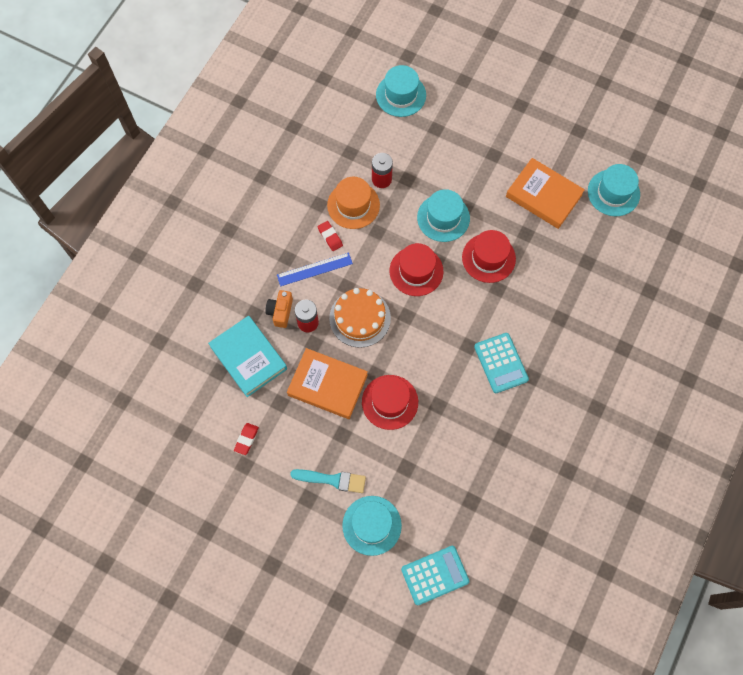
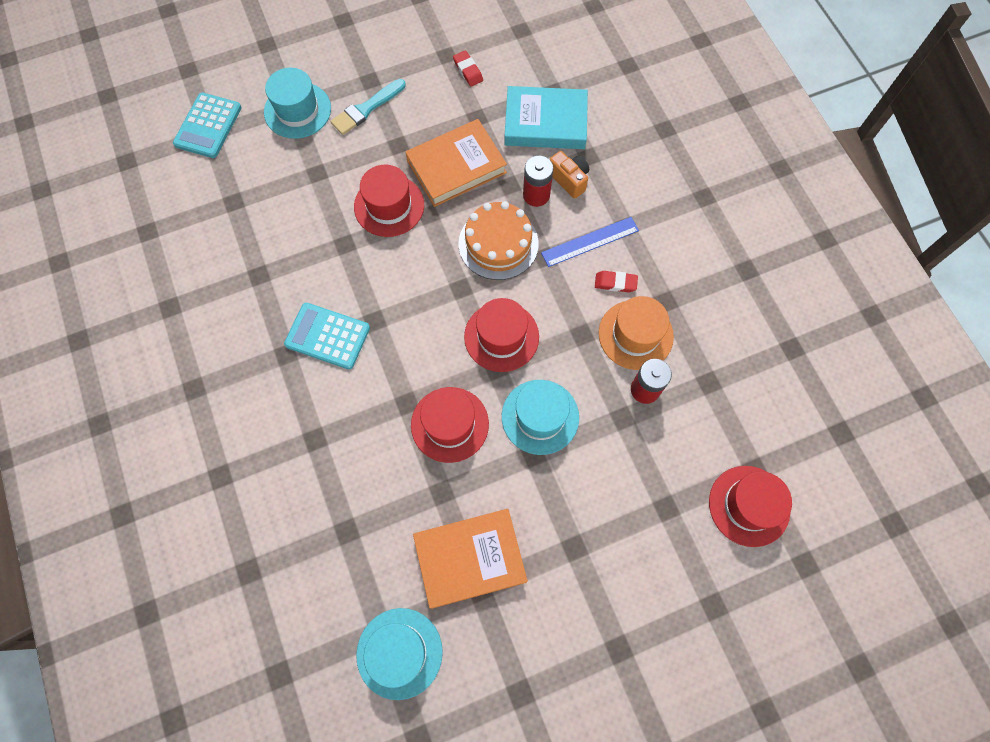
camera: 130 degrees right, 0 degrees up
blue ruler [277,252,353,286] -> blue ruler turned 45 degrees clockwise [541,217,639,267]
turquoise hat [376,65,426,117] -> red hat [709,466,792,547]

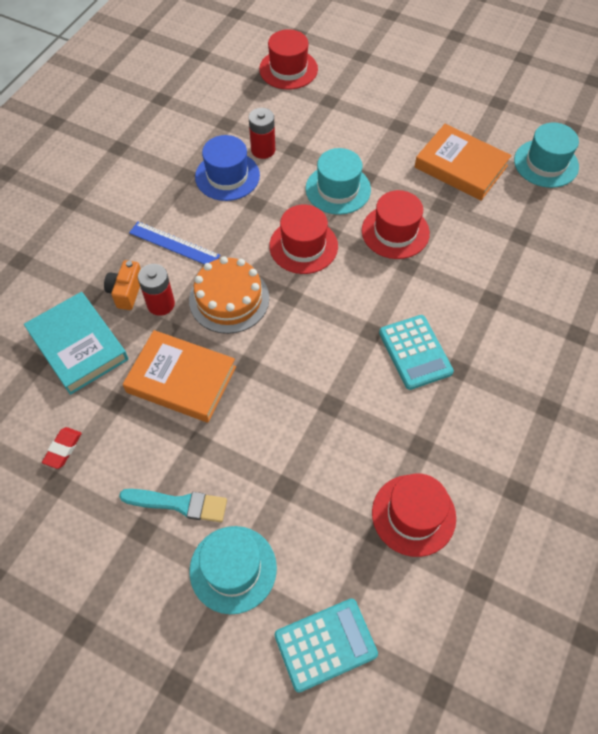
camera: 130 degrees left, 10 degrees down
red hat [354,165,424,237] -> red hat moved to [372,473,456,557]
red eraser [595,271,638,292] -> none
orange hat [599,296,674,370] -> blue hat [195,135,260,201]

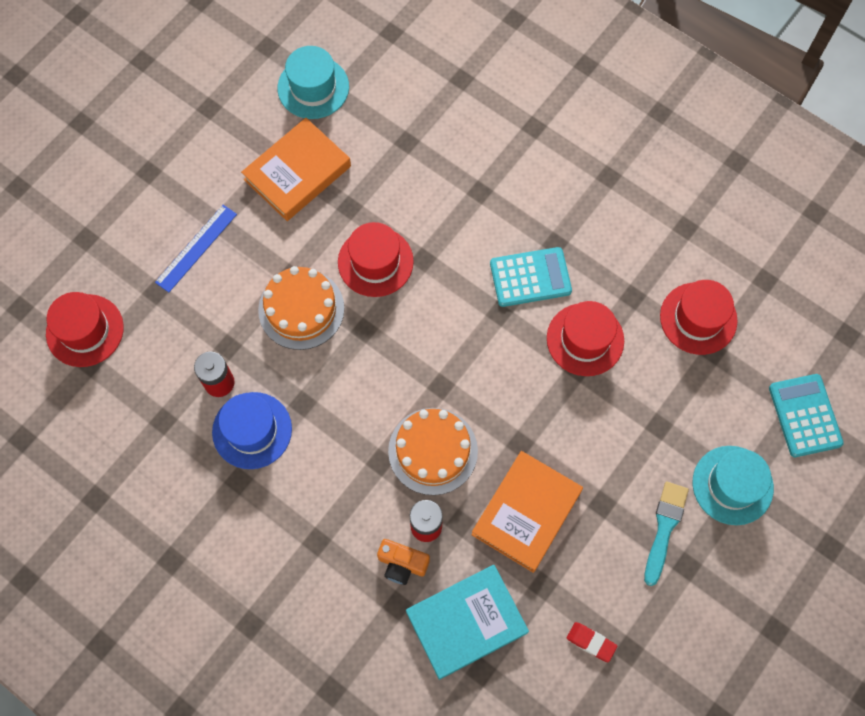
camera: 80 degrees left, 10 degrees up
blue ruler [129,221,220,264] -> blue ruler moved to [155,205,237,292]
red hat [269,205,338,274] -> red hat moved to [547,301,624,376]
turquoise hat [305,148,371,215] -> orange cake [258,266,344,350]

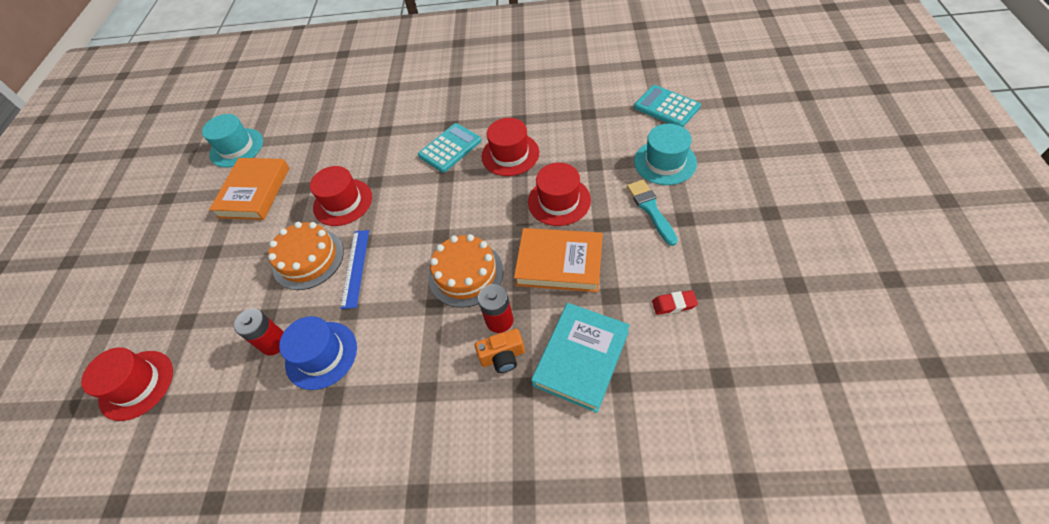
camera: 30 degrees left, 15 degrees down
blue ruler [155,205,237,292] -> blue ruler moved to [340,230,369,309]
orange book [471,451,583,573] -> orange book turned 75 degrees counterclockwise [514,228,603,292]
red hat [660,280,738,355] -> red hat moved to [528,163,591,226]

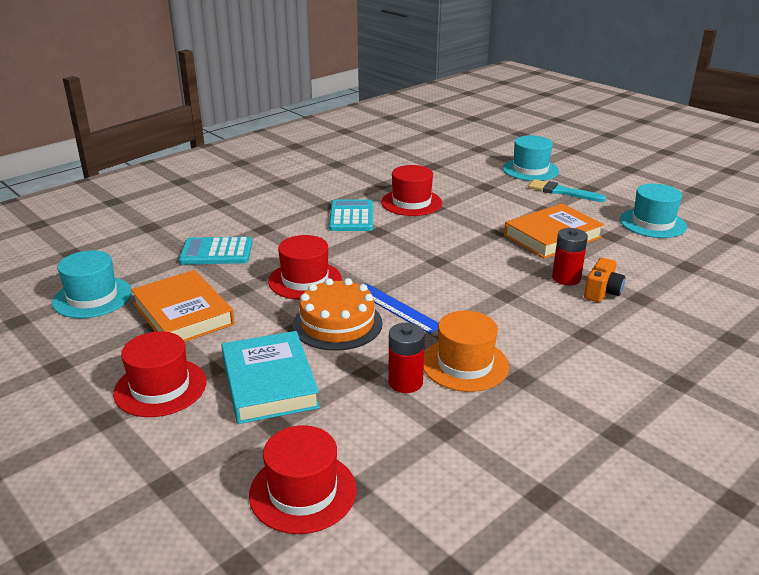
camera: 50 degrees left, 25 degrees down
blue hat [279,316,357,390] -> orange hat [424,311,509,392]
orange cake [428,234,504,308] -> none
red hat [528,163,591,226] -> red hat moved to [113,331,207,417]
turquoise book [531,303,630,413] -> turquoise book moved to [221,331,320,424]
turquoise calculator [634,85,701,127] -> turquoise calculator moved to [179,237,252,265]
red eraser [652,290,698,315] -> turquoise hat [620,183,687,238]

